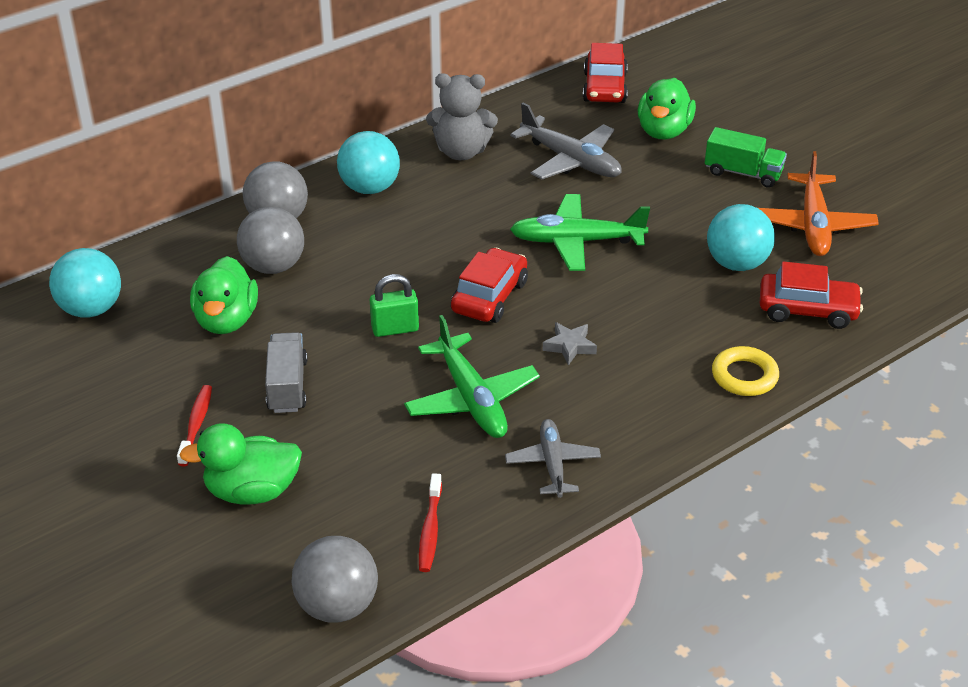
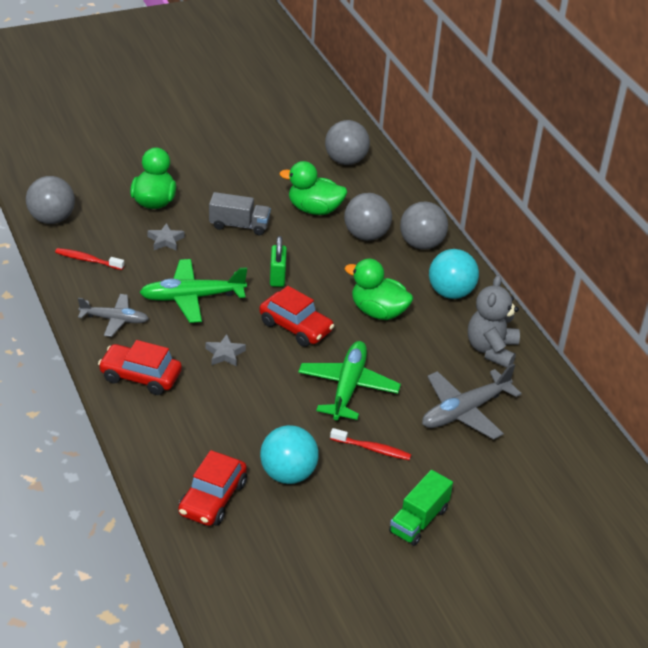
camera: 100 degrees right, 0 degrees up
turquoise ball [49,248,121,318] -> grey ball [325,120,370,165]
red toothbrush [177,385,212,466] -> red toothbrush moved to [330,428,411,460]
red car [583,43,628,103] -> red car moved to [98,340,182,395]
green duck [638,78,696,139] -> green duck moved to [345,259,413,320]
yellow ring [712,346,779,396] -> none
orange plane [758,151,879,256] -> none
none -> grey star [147,223,184,251]

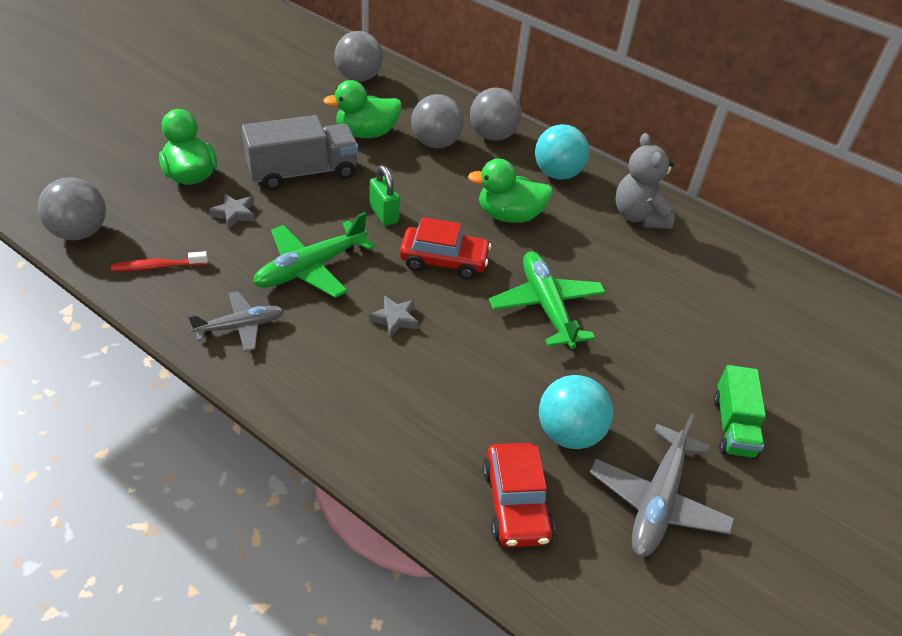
camera: 30 degrees left, 5 degrees up
red car [98,340,182,395] -> none
grey truck [209,192,271,235] -> grey truck [242,115,358,190], size x1.55
red toothbrush [330,428,411,460] -> none
grey plane [422,363,522,440] -> grey plane moved to [589,413,735,557]

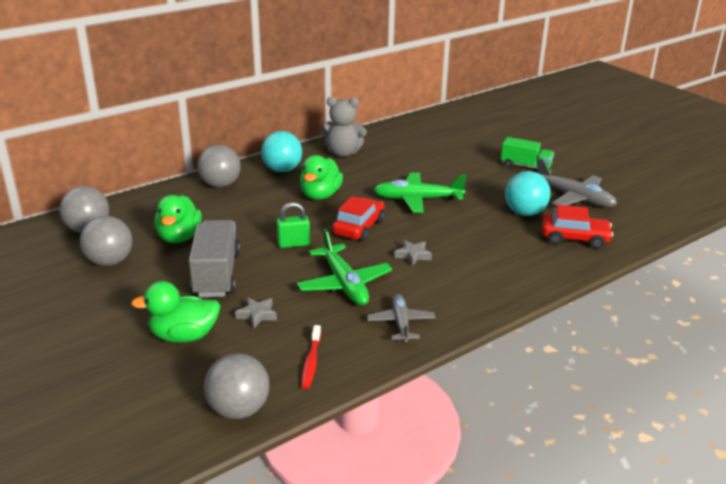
camera: 70 degrees left, 15 degrees down
grey ball [411,94,464,149] -> grey ball moved to [80,216,132,266]

